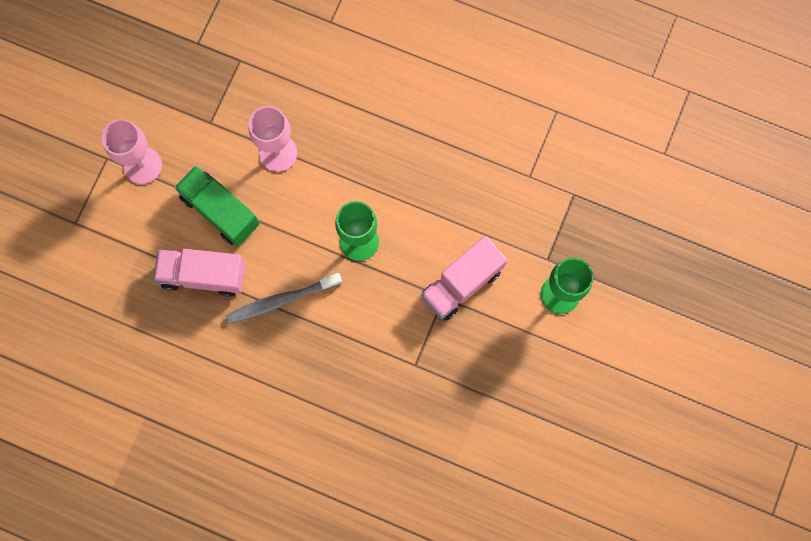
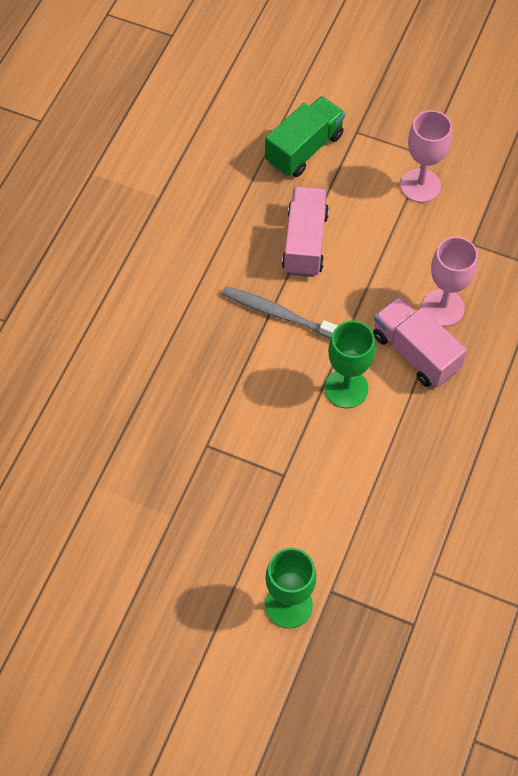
camera: 90 degrees right, 15 degrees down
green truck [174,165,260,247] -> green truck moved to [265,96,345,177]
grey toothbrush [226,273,342,324] -> grey toothbrush turned 45 degrees counterclockwise [222,286,338,339]
pink truck [421,236,507,321] -> pink truck moved to [373,297,467,387]

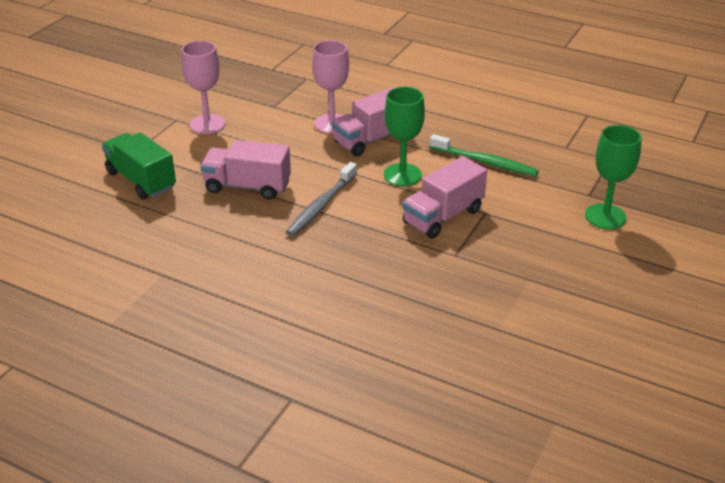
camera: 85 degrees left, 25 degrees down
none -> pink truck [402,156,487,239]
none -> green toothbrush [430,134,539,177]

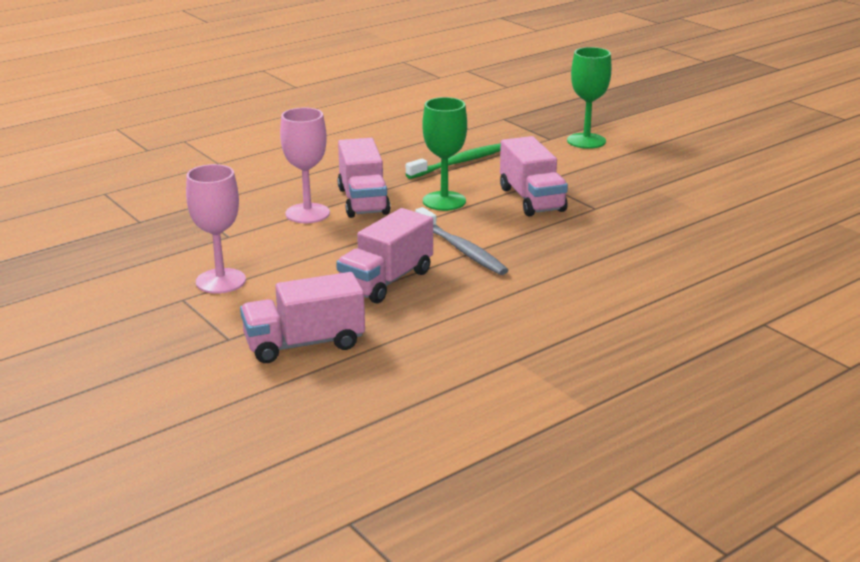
camera: 65 degrees left, 10 degrees down
green truck [102,132,176,199] -> pink truck [240,272,365,363]

